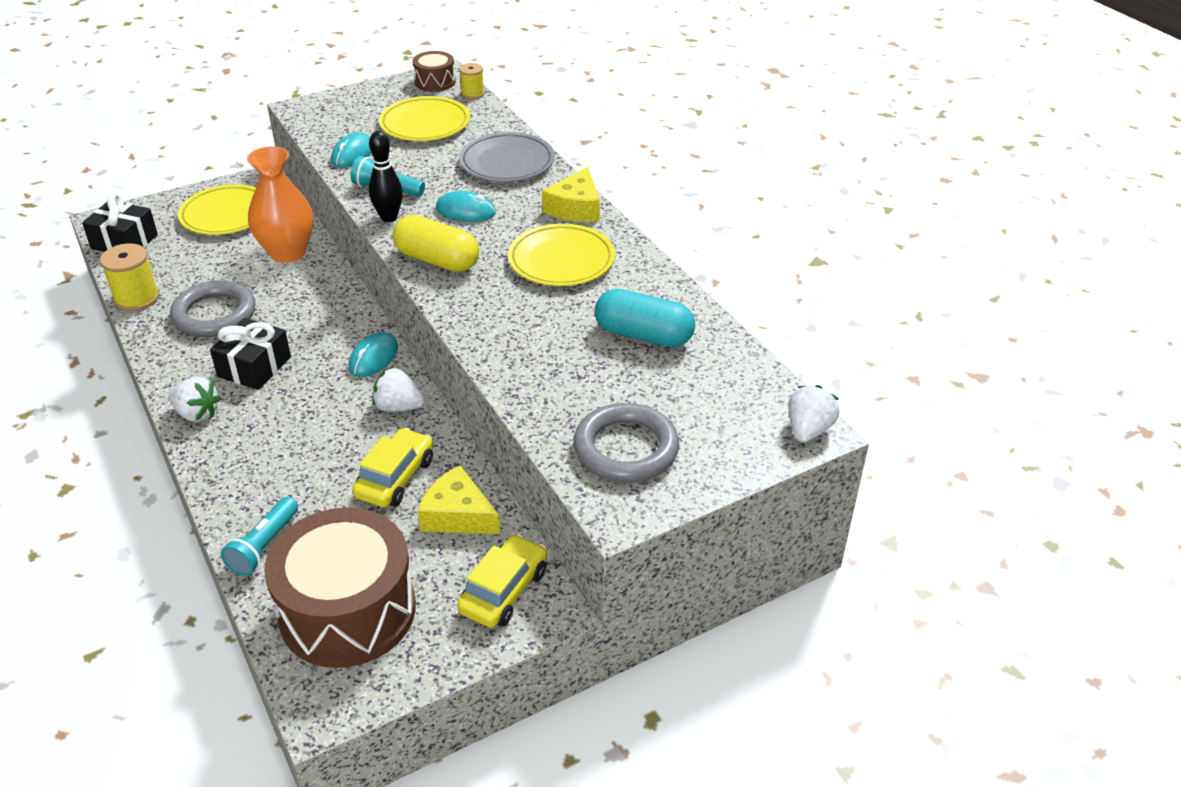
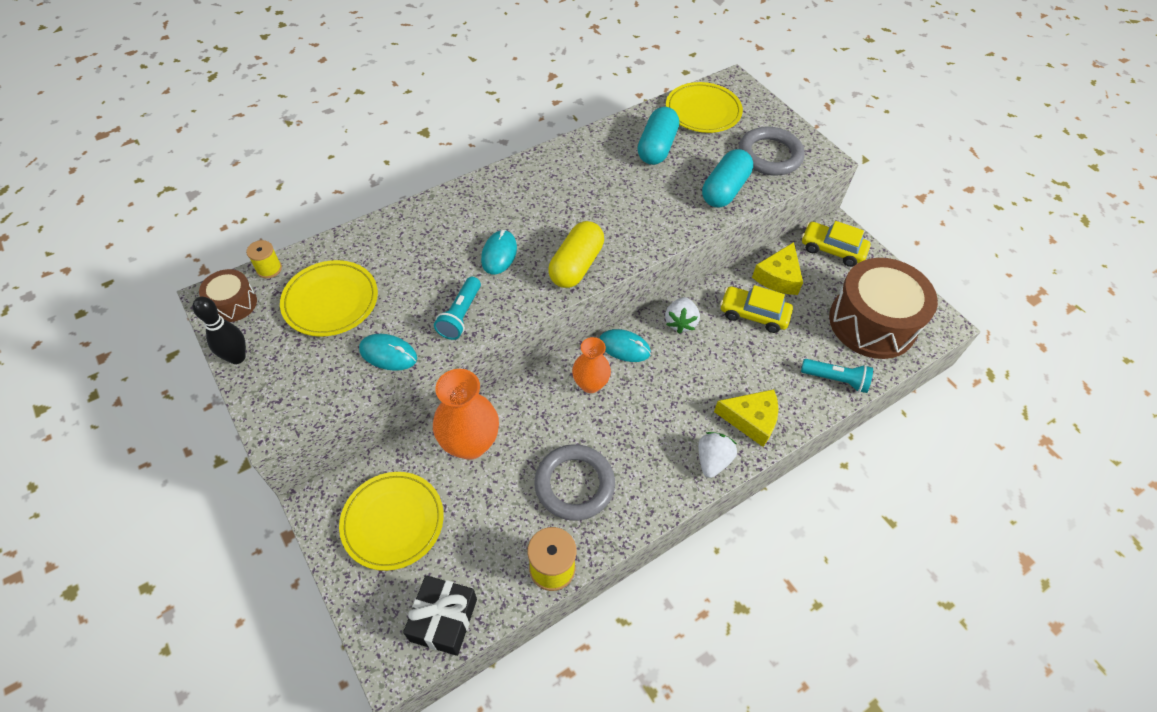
camera: 95 degrees left, 15 degrees up
black gift [210,318,291,390] -> none
black bowling pin [369,131,403,222] -> black bowling pin moved to [193,297,246,364]
grey plate [459,132,555,182] -> none
yellow plate [508,223,615,286] -> yellow plate moved to [666,82,743,133]
yellow cheese [542,167,600,222] -> yellow cheese moved to [714,389,778,447]
white strawberry [788,385,840,442] -> none
none -> orange vase [572,337,611,393]
none -> turquoise capsule [702,149,753,208]

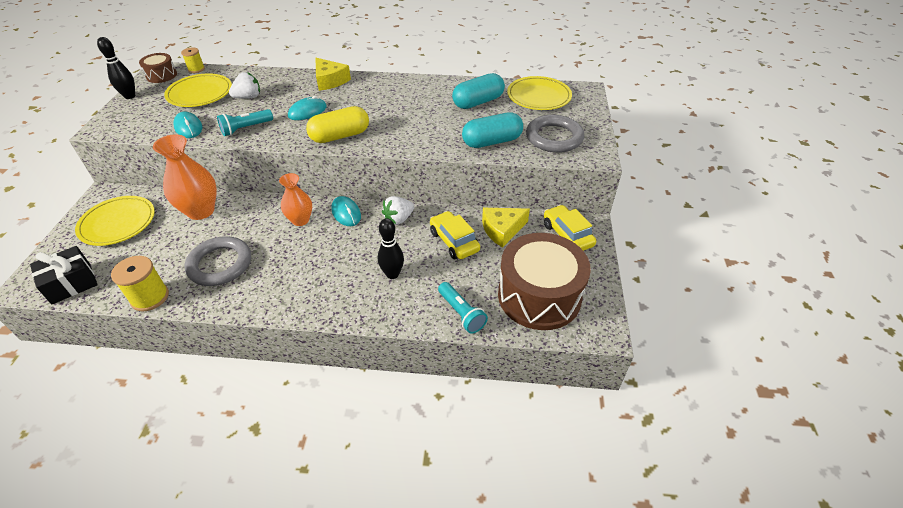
camera: 40 degrees right, 10 degrees down
white strawberry [698,432,737,478] -> white strawberry moved to [229,72,260,99]
yellow cheese [714,389,778,447] -> yellow cheese moved to [315,58,351,91]
none -> black bowling pin [378,218,404,279]

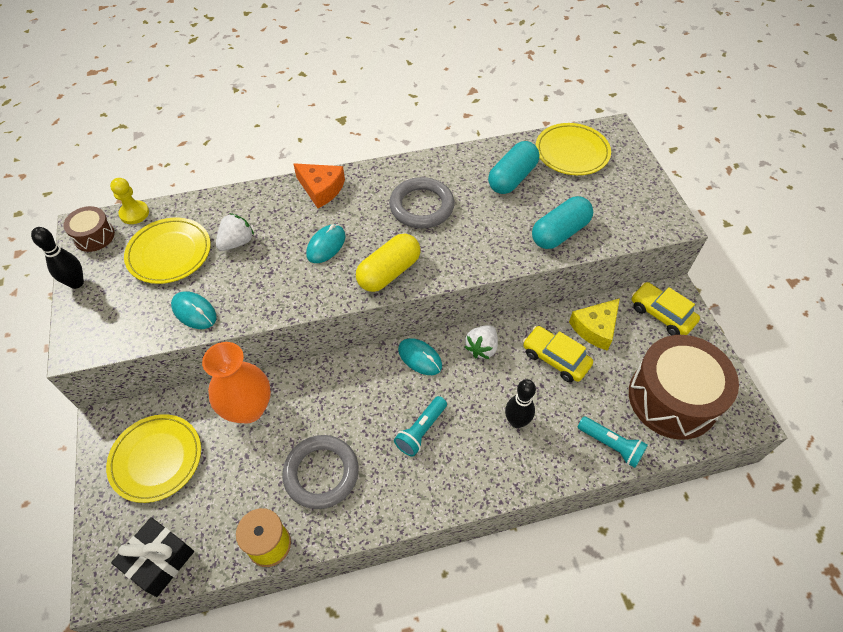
camera: 20 degrees left, 10 degrees up
yellow spool [181,48,205,73] -> yellow pawn [110,178,149,224]
turquoise flashlight [217,109,273,136] -> turquoise flashlight moved to [394,396,447,457]
orange vase [279,173,312,226] -> none
yellow cheese [315,58,351,91] -> orange cheese [294,163,345,208]
grey ring [526,115,584,153] -> grey ring moved to [389,177,455,228]

